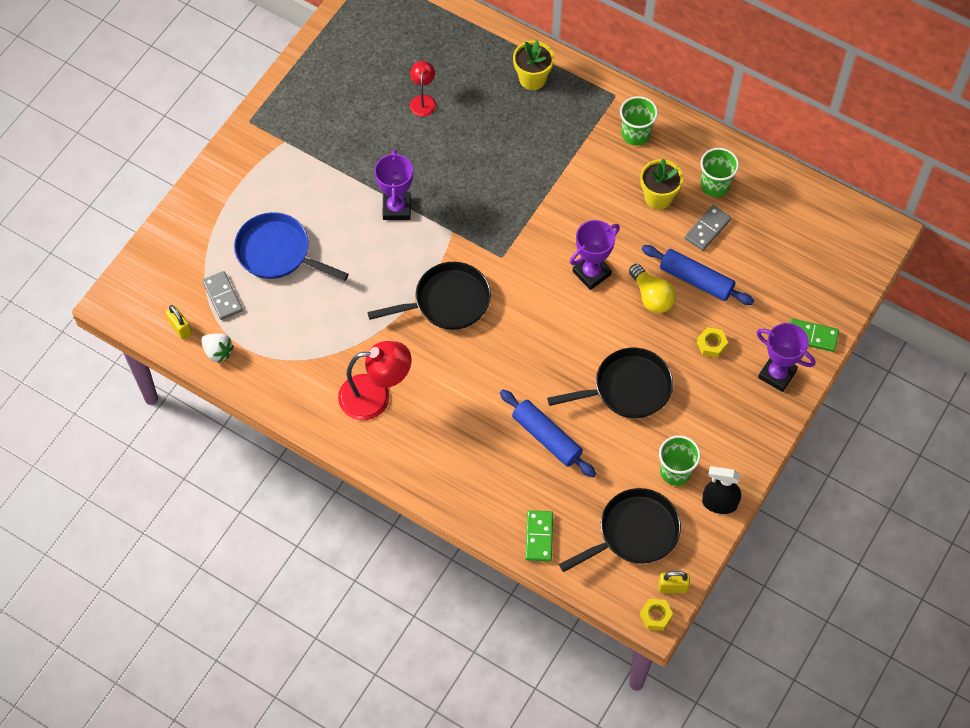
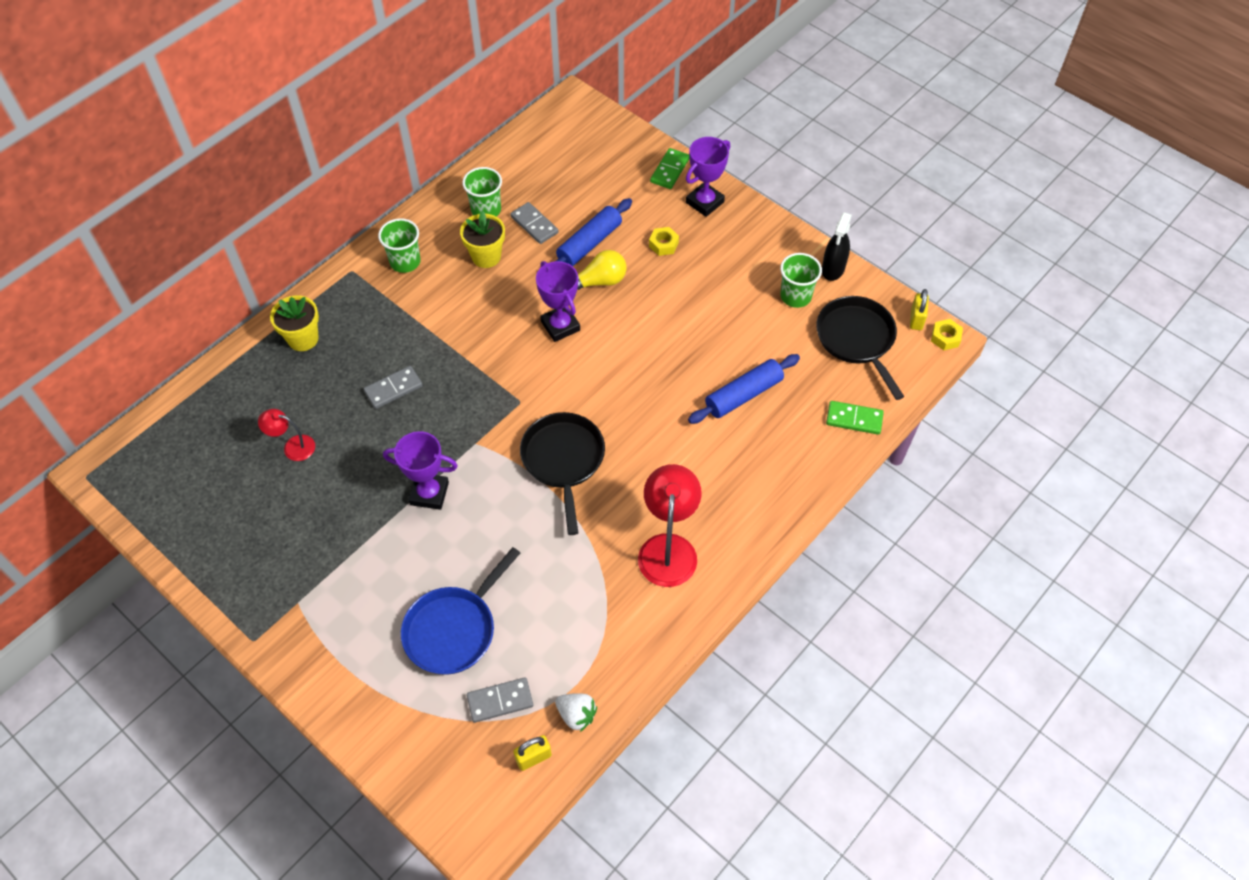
camera: 80 degrees left, 5 degrees down
white strawberry [201,333,234,363] -> white strawberry turned 75 degrees clockwise [555,693,597,732]
black pan [547,348,673,418] -> none
none -> grey domino [364,366,423,409]

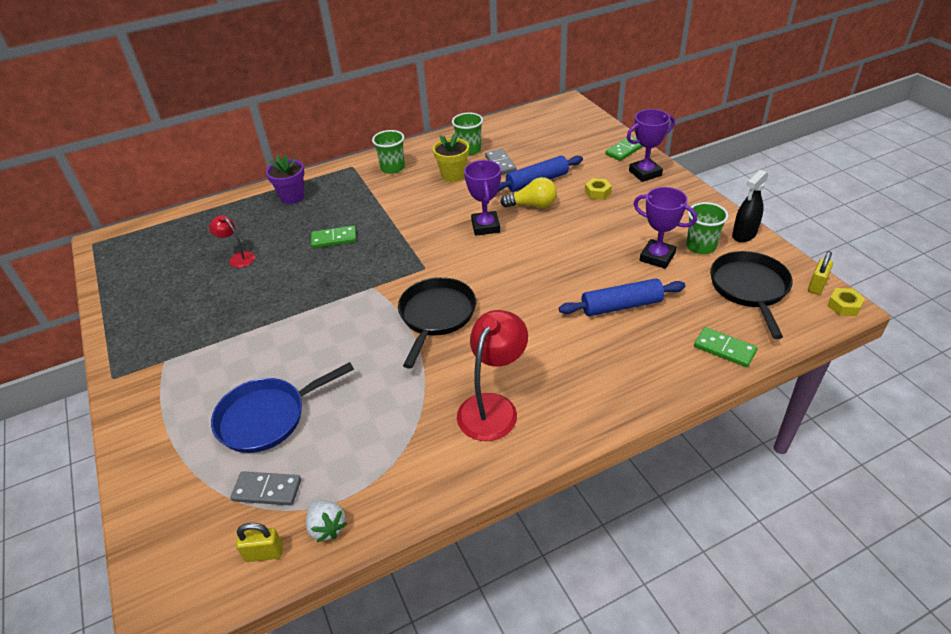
camera: 25 degrees right, 15 degrees down
yellow flower pot [270,295,319,351] -> purple flower pot [266,154,305,204]
grey domino [364,366,423,409] -> green domino [311,226,357,248]
purple trophy [383,431,458,510] -> purple trophy moved to [633,187,697,269]

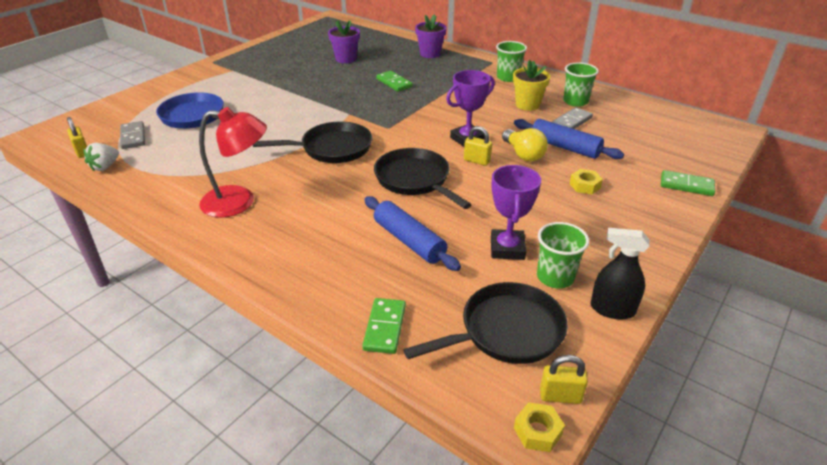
camera: 60 degrees right, 5 degrees down
red lamp [209,215,255,268] -> purple flower pot [328,20,360,63]
purple trophy [627,109,675,182] -> none
none -> black pan [374,148,472,209]
none -> yellow padlock [464,126,492,166]

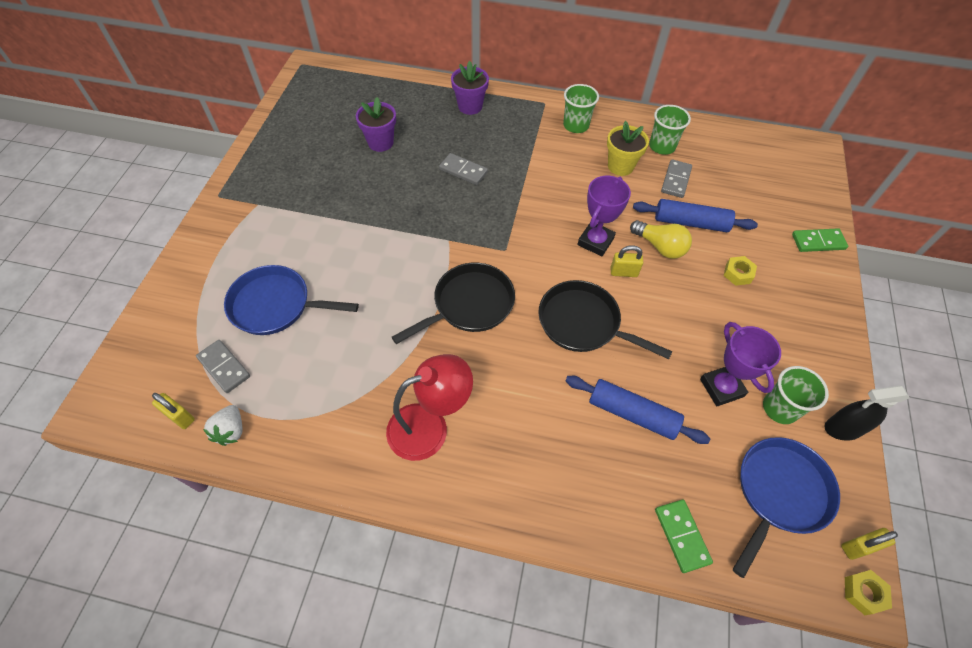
camera: 25 degrees left, 20 degrees up
green domino [376,71,413,92] -> grey domino [439,153,488,185]
black pan [403,282,568,364] -> blue pan [733,437,840,578]

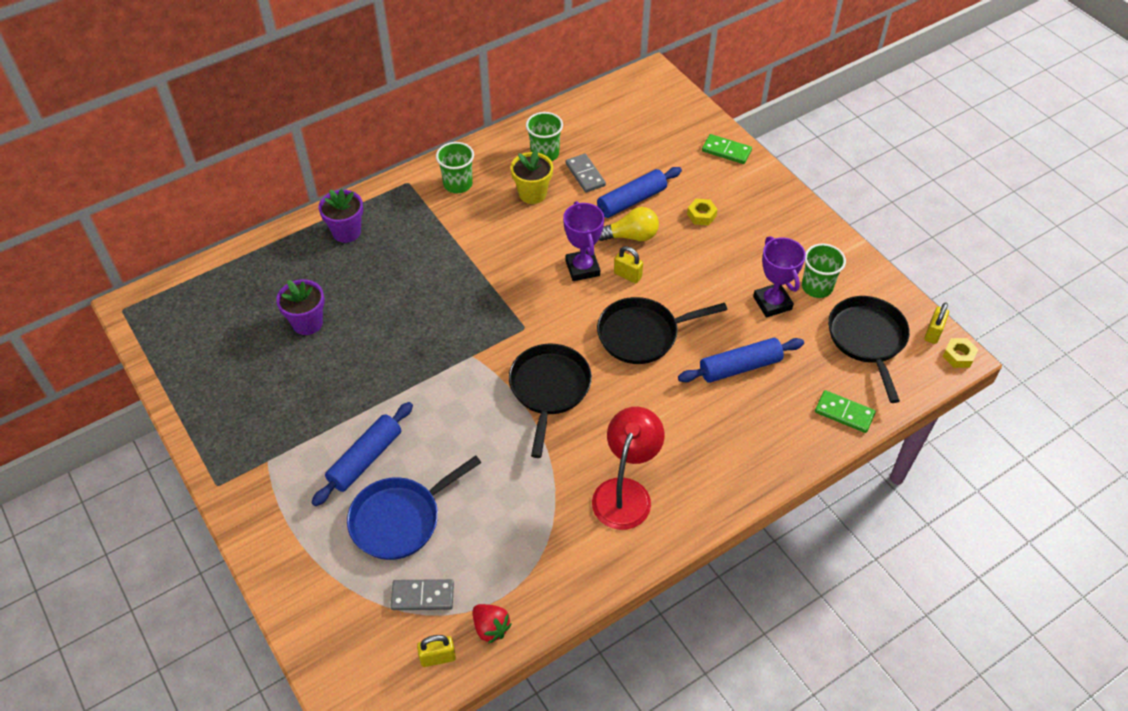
camera: 45 degrees left, 5 degrees down
white strawberry [203,405,243,446] -> red strawberry [473,604,512,644]
grey domino [439,153,488,185] -> none
yellow padlock [610,245,643,277] -> yellow padlock turned 75 degrees clockwise [614,246,643,284]
purple trophy [700,322,781,406] -> purple trophy turned 45 degrees clockwise [753,236,806,318]
blue pan [733,437,840,578] -> black pan [828,296,910,403]
green domino [792,228,848,252] -> green domino turned 75 degrees clockwise [702,134,752,164]
black spray bottle [824,386,909,441] -> none
none -> blue rolling pin [311,402,413,506]

